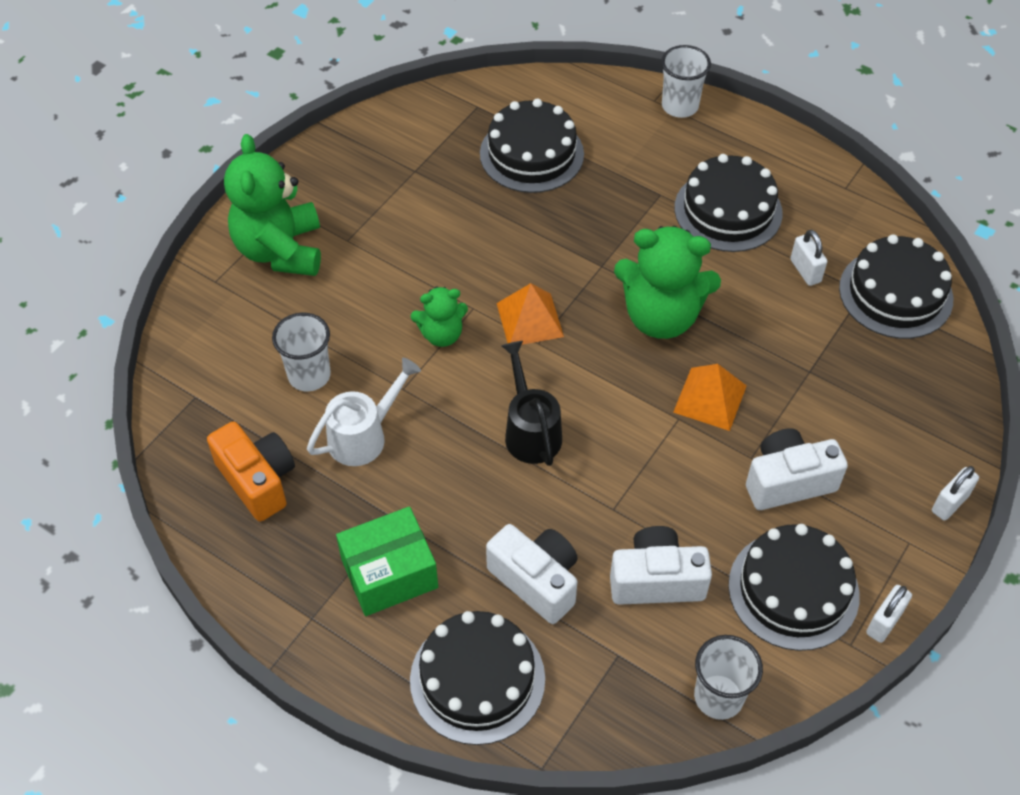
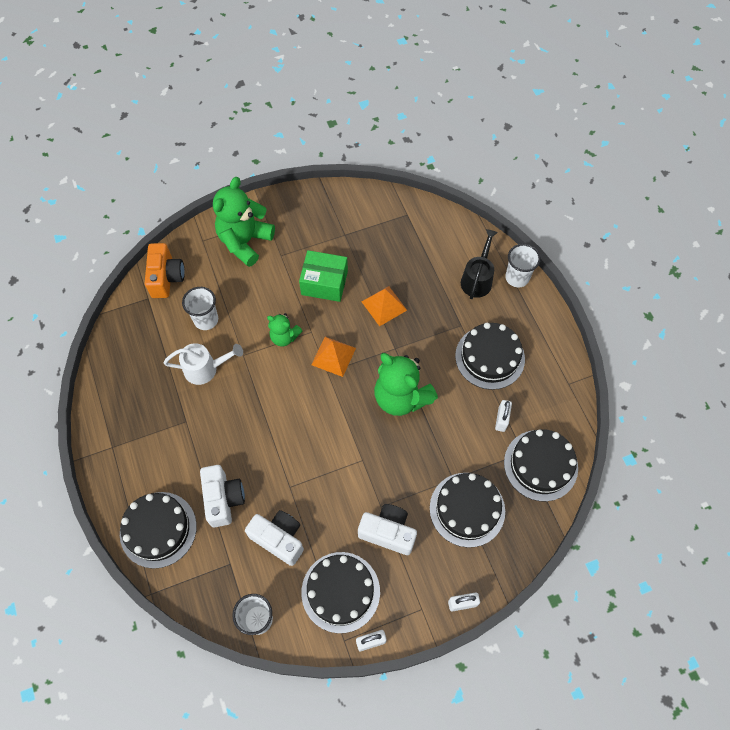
camera: 35 degrees right, 10 degrees up
orange camera [207,421,295,521] -> orange camera moved to [145,243,185,298]
green box [336,506,438,616] -> green box moved to [299,250,348,302]
black cake [480,99,584,193] -> black cake moved to [430,473,505,548]
black watering can [501,341,562,466] -> black watering can moved to [461,229,498,299]
orange pyramid [673,364,747,431] -> orange pyramid moved to [362,286,407,326]

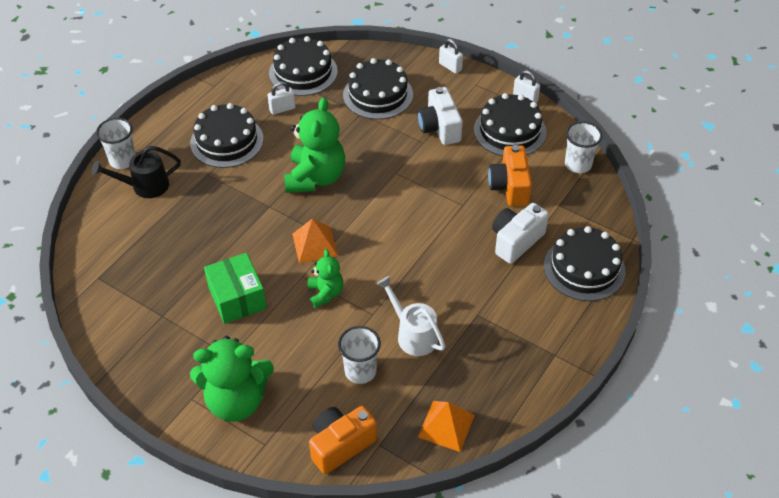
camera: 125 degrees left, 15 degrees down
white camera [245,510,304,566] -> orange camera [488,145,532,206]
orange pyramid [362,286,407,326] -> orange pyramid moved to [418,401,475,452]

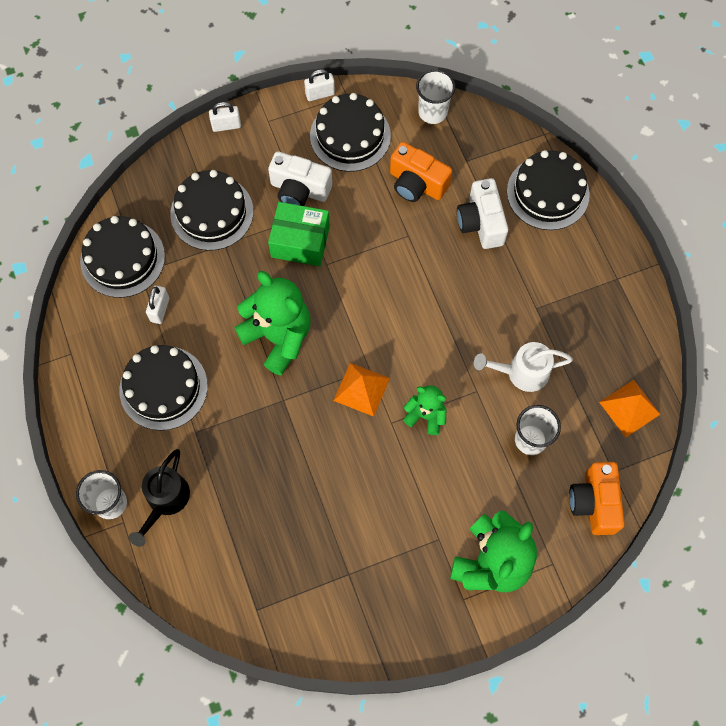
camera: 55 degrees left, 20 degrees up
green box [204,253,267,324] -> green box moved to [268,202,330,266]

